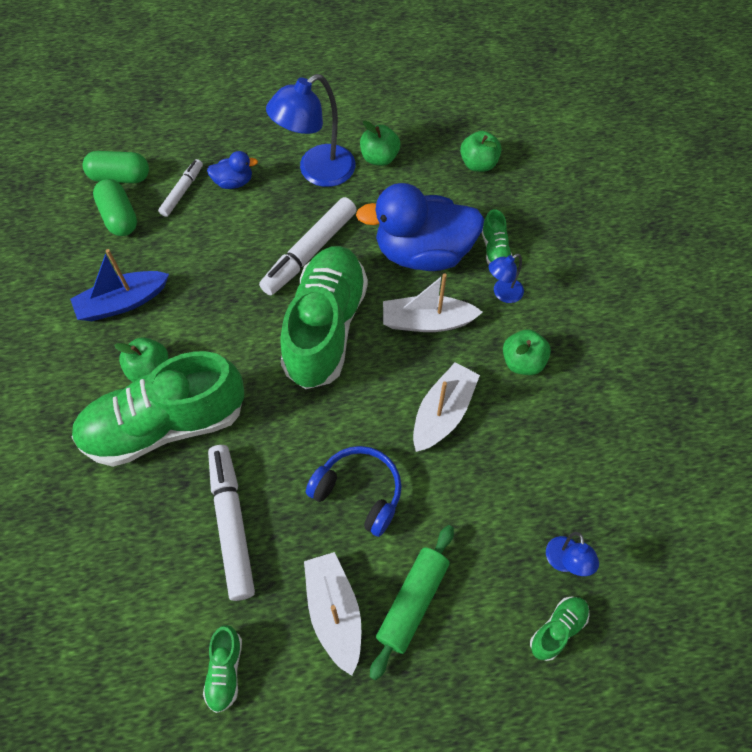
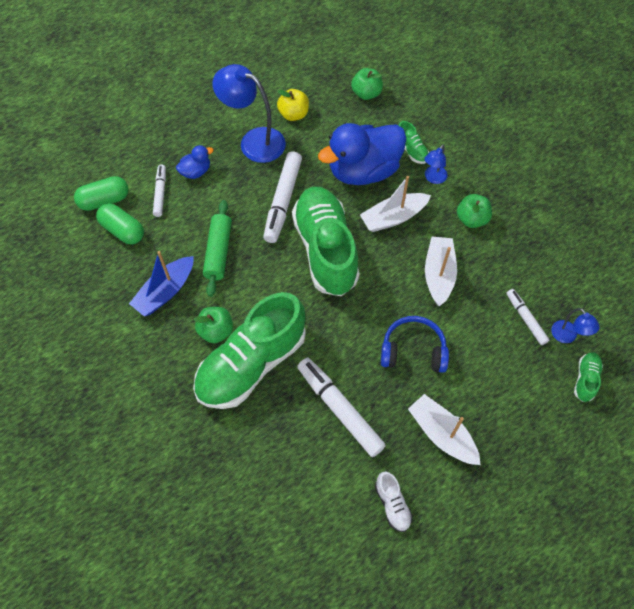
camera: 25 degrees left, 0 degrees up
green shoe [203,625,242,713] -> white shoe [375,471,413,532]
blue lamp [266,74,355,187] -> blue lamp turned 90 degrees clockwise [213,64,286,163]
green apple [360,120,400,166] -> yellow apple [277,89,309,121]
green rolling pin [370,525,454,680] -> green rolling pin moved to [203,200,232,297]
none -> white marker [507,289,549,345]

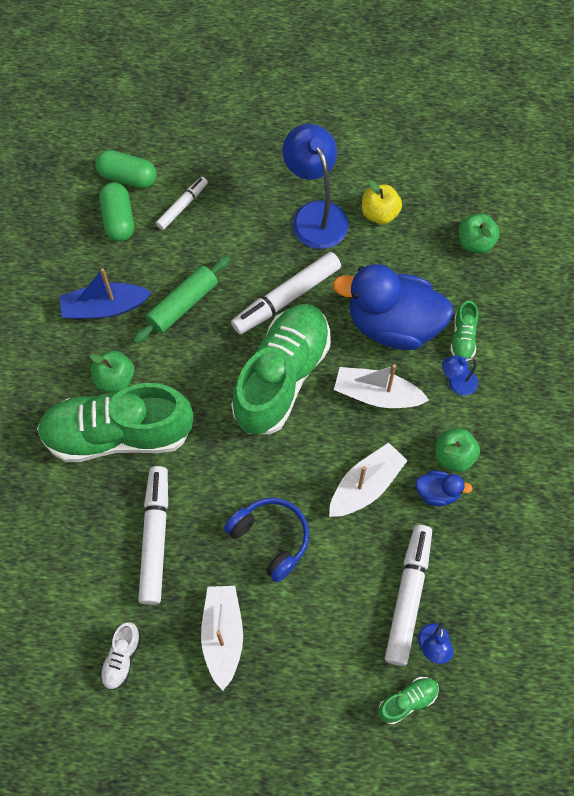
camera: 40 degrees right, 5 degrees up
blue duck [176,145,214,179] -> blue duck moved to [415,470,473,506]
white marker [507,289,549,345] -> white marker [385,525,432,666], size x1.75

